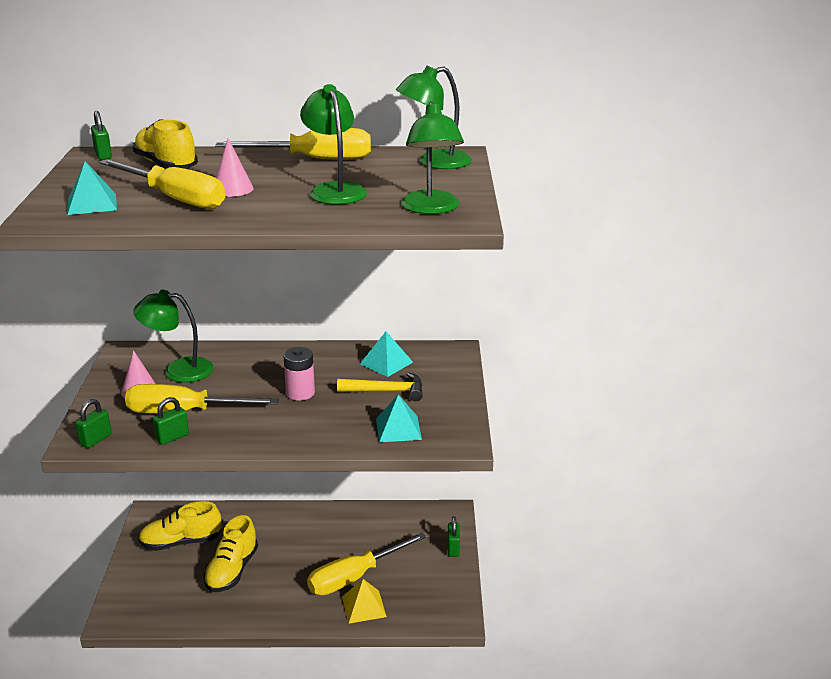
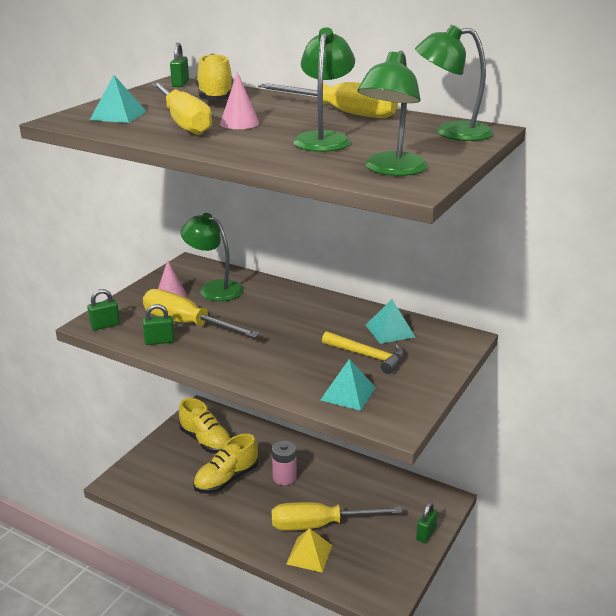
camera: 30 degrees right, 0 degrees up
yellow shoe [138,501,222,551] -> yellow shoe turned 150 degrees counterclockwise [179,398,232,453]
pink battery [283,347,315,401] -> pink battery moved to [272,441,297,485]

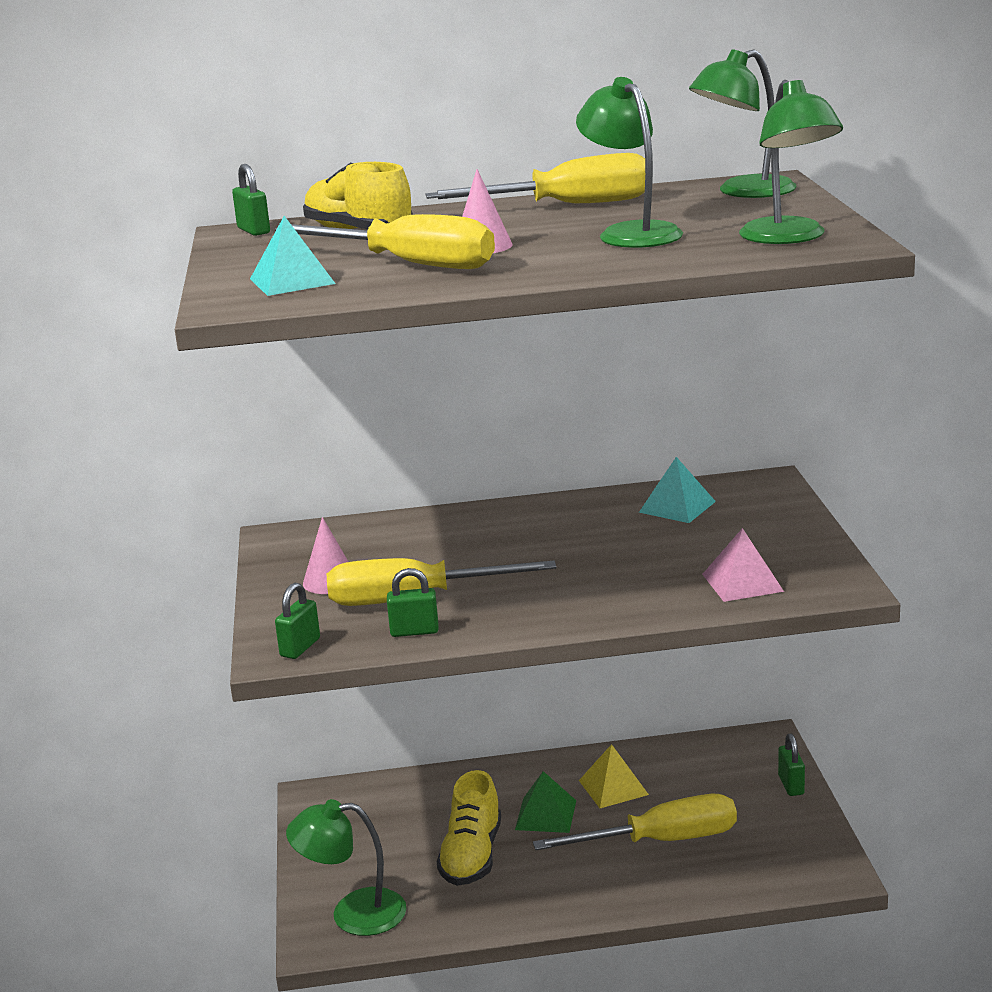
camera: 35 degrees left, 5 degrees down
green padlock [143,304,174,345] -> green padlock turned 45 degrees clockwise [387,568,439,637]
yellow shoe [179,398,232,453] -> none
green lamp [180,213,244,301] -> green lamp moved to [286,799,406,936]
pink battery [272,441,297,485] -> green pyramid [515,771,576,833]
yellow screwdriver [272,502,403,531] -> yellow screwdriver turned 150 degrees counterclockwise [533,794,737,850]
yellow pyramid [286,528,332,573] -> yellow pyramid moved to [579,744,649,808]
turquoise pyramid [320,359,376,411] -> pink pyramid [702,528,784,602]
yellow hammer [322,331,404,374] -> none

